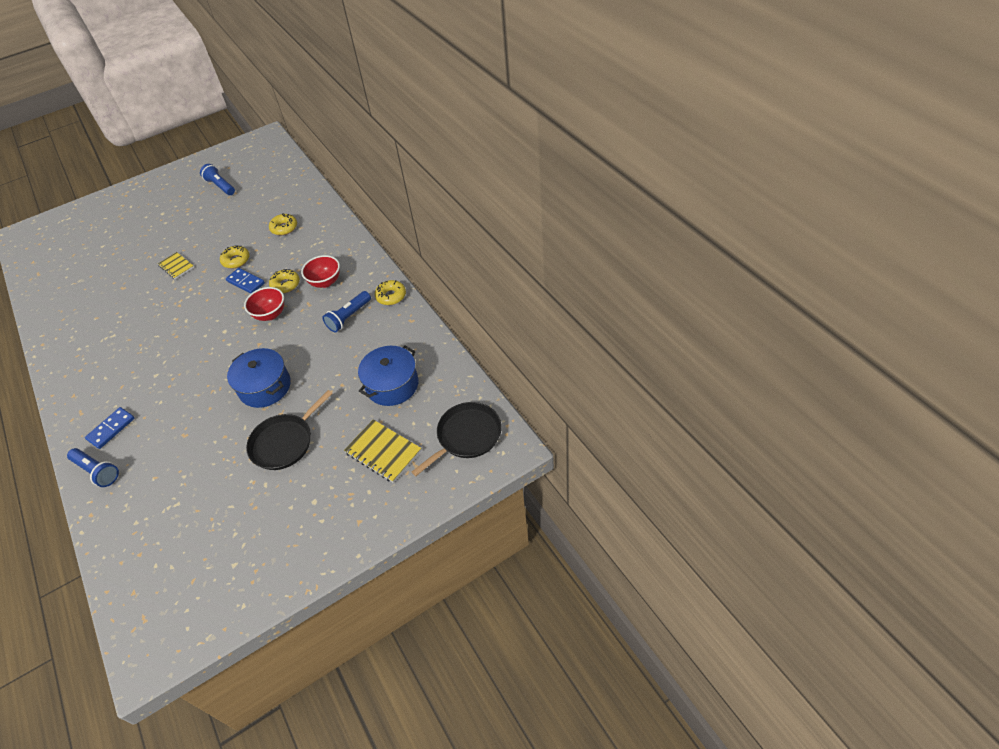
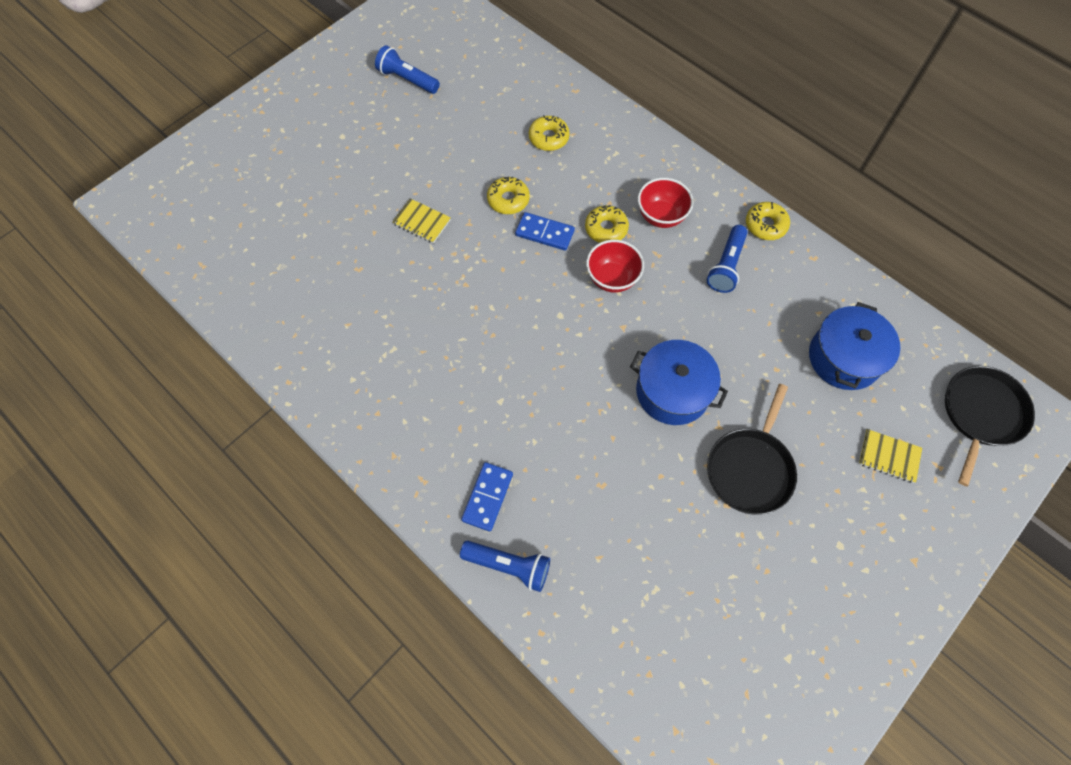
camera: 20 degrees left, 15 degrees up
yellow notebook [344,419,421,483] -> yellow notebook [858,429,922,483], size x0.65

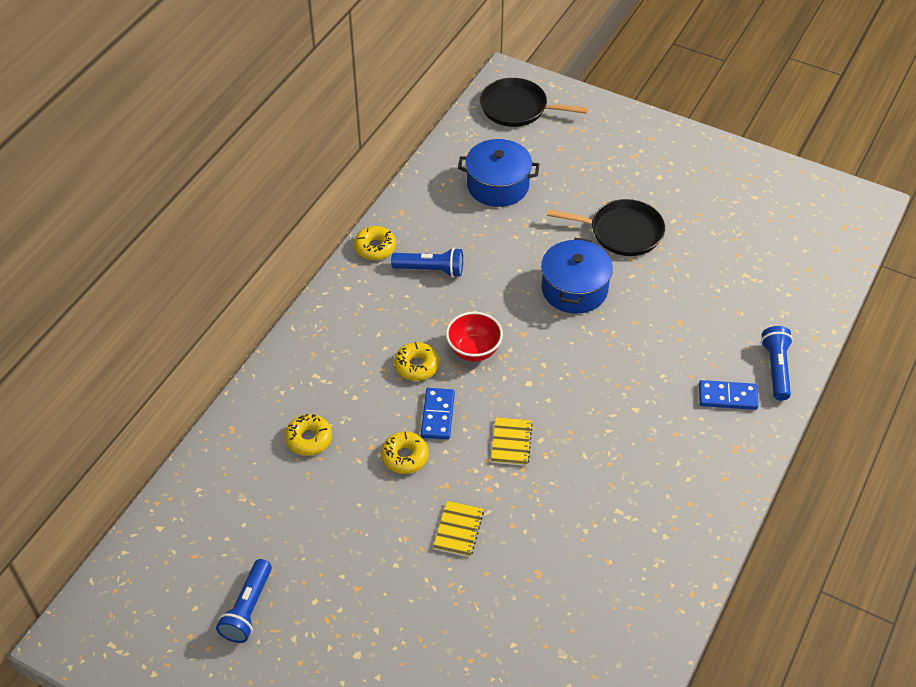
camera: 105 degrees left, 15 degrees down
red bowl [638,178,694,228] -> none
yellow notebook [858,429,922,483] -> yellow notebook moved to [491,417,532,466]

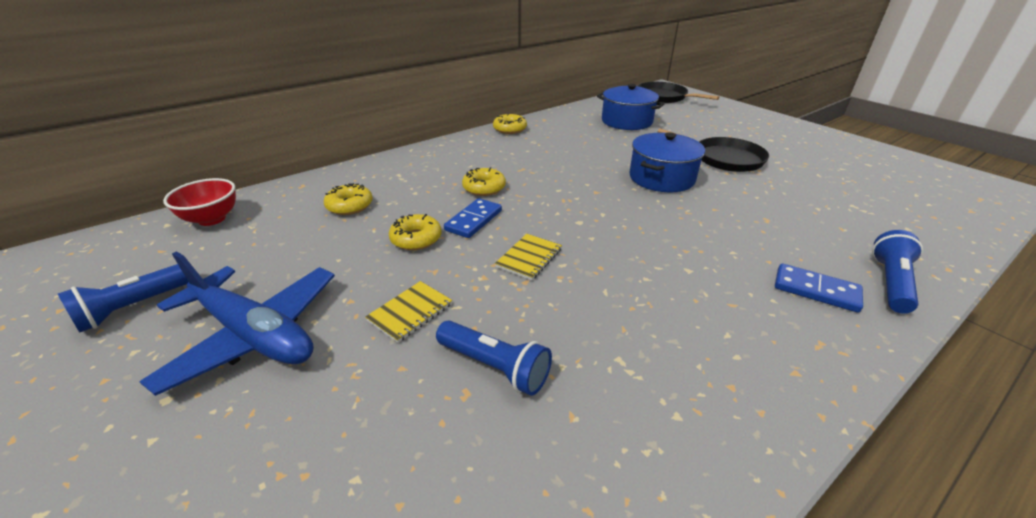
camera: 25 degrees right, 15 degrees down
blue flashlight [391,248,463,277] -> blue flashlight moved to [436,321,552,396]
red bowl [446,312,503,362] -> red bowl moved to [163,178,236,226]
none -> blue plane [140,251,335,396]

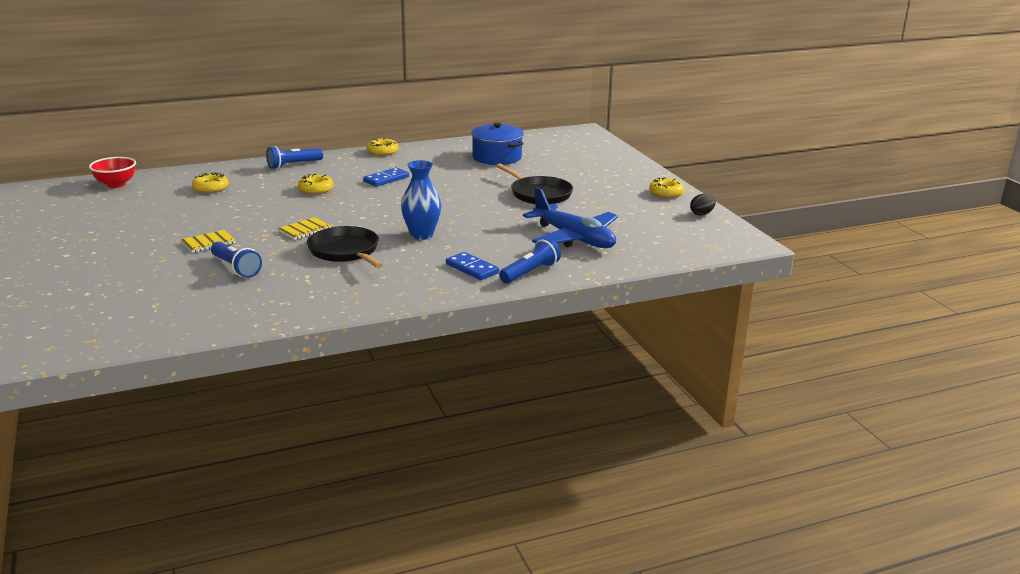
camera: 15 degrees right, 10 degrees down
blue flashlight [58,264,188,333] -> blue flashlight moved to [266,146,323,169]
blue plane [140,251,335,396] -> blue plane moved to [523,187,618,248]
yellow donut [389,214,442,250] -> yellow donut moved to [649,178,685,198]
blue domino [444,198,502,238] -> blue domino moved to [363,167,409,187]
blue pot [630,132,705,192] -> none
black pan [637,82,719,103] -> black pan moved to [307,226,383,268]
none -> blue vase [401,160,442,240]
none -> black egg [690,194,716,215]

